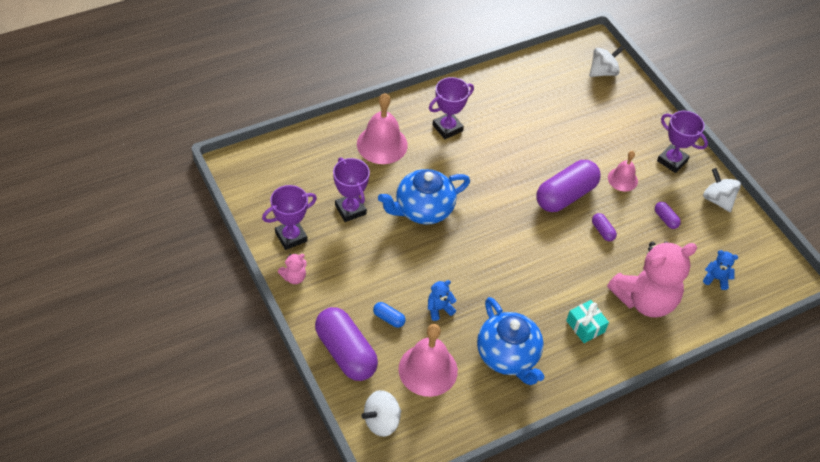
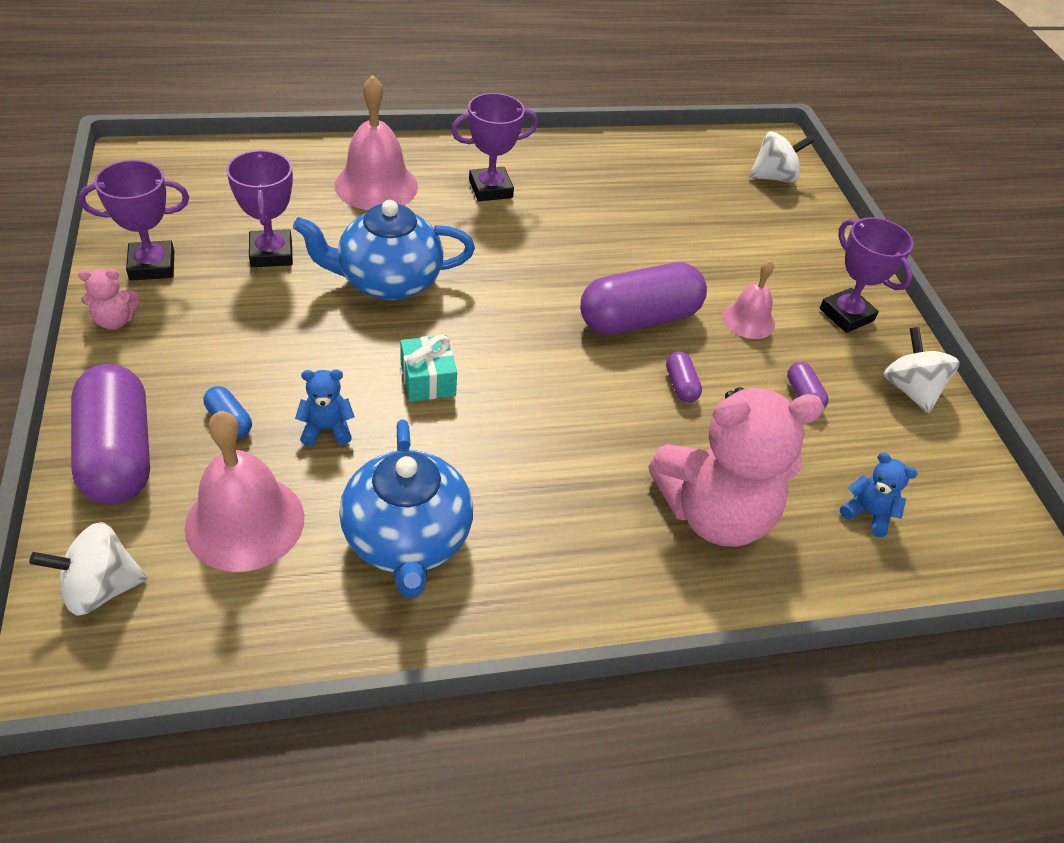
camera: 15 degrees right, 5 degrees down
turquoise gift [566,300,609,343] -> turquoise gift moved to [400,335,457,401]

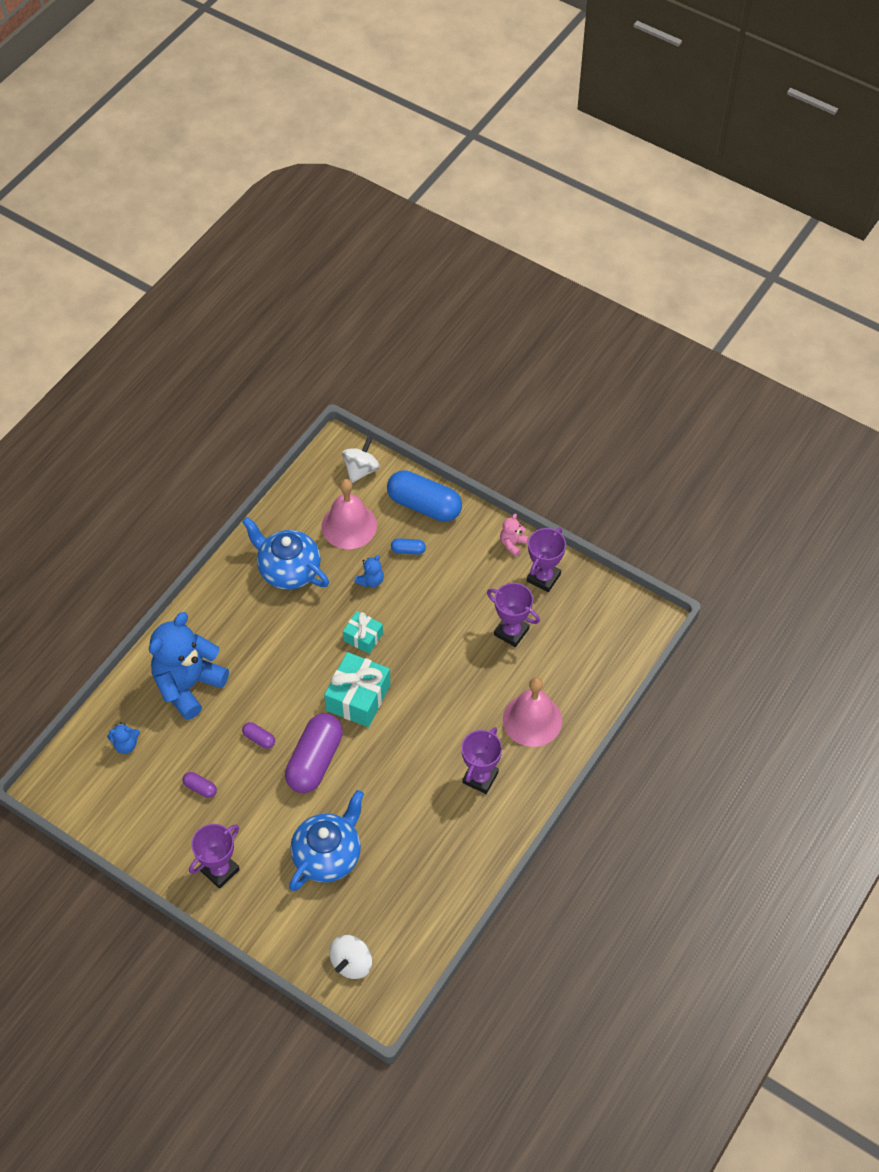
camera: 140 degrees right, 10 degrees up
purple capsule [71,364,150,505] -> blue capsule [387,470,462,522]
blue teapot [293,200,475,300] -> blue teapot moved to [289,790,364,891]
pink teddy bear [648,387,825,547] -> blue teddy bear [149,612,229,720]
pink bell [722,260,775,339] -> none
purple trophy [819,217,914,333] -> purple trophy turned 60 degrees counterclockwise [189,824,240,889]
white spinning top [884,327,960,413] -> none
none -> turquoise gift [324,652,391,727]

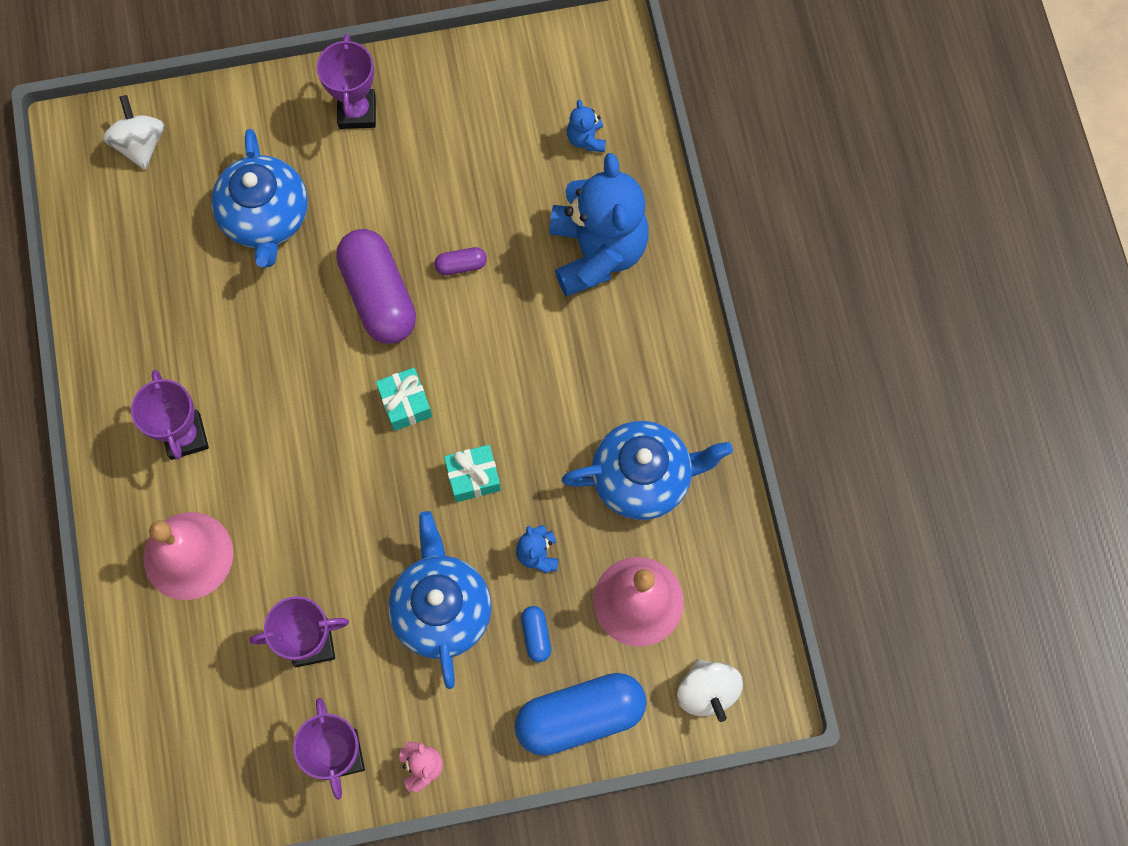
camera: 135 degrees right, 15 degrees up
blue teddy bear [107,722,140,754] -> blue teddy bear turned 45 degrees counterclockwise [567,100,606,152]
purple capsule [183,772,217,798] -> none
turquoise gift [324,652,391,727] -> turquoise gift [376,368,432,431], size x0.59
blue capsule [391,538,426,555] -> blue capsule turned 60 degrees counterclockwise [521,606,551,662]
none -> blue teapot [388,511,491,689]

